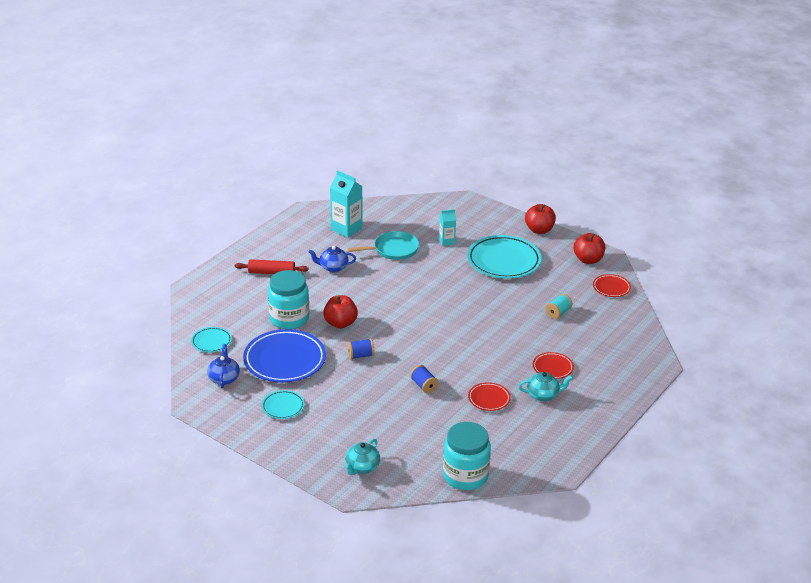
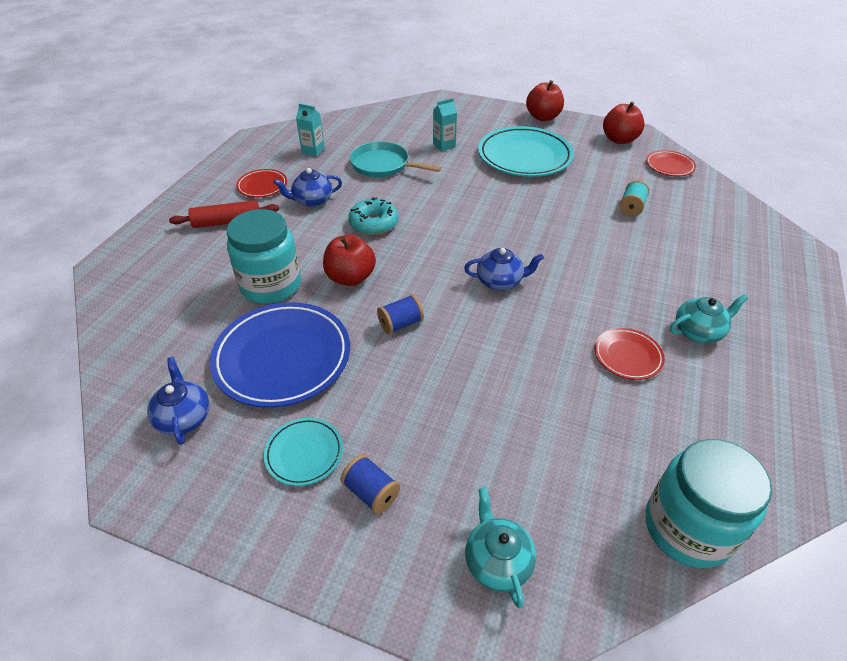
camera: 15 degrees left, 10 degrees up
turquoise plate [191,327,232,353] -> none
turquoise carton [330,170,363,238] -> turquoise carton [296,103,325,157], size x0.58
turquoise teapot [345,438,380,475] -> turquoise teapot turned 150 degrees clockwise [465,487,536,608]
turquoise pan [347,231,419,260] -> turquoise pan turned 120 degrees counterclockwise [350,142,441,178]
blue spool [410,365,439,394] -> blue spool moved to [341,455,400,514]
red plate [533,352,574,379] -> red plate moved to [236,169,287,198]
none -> turquoise donut [349,197,399,235]
none -> blue teapot [464,248,544,290]

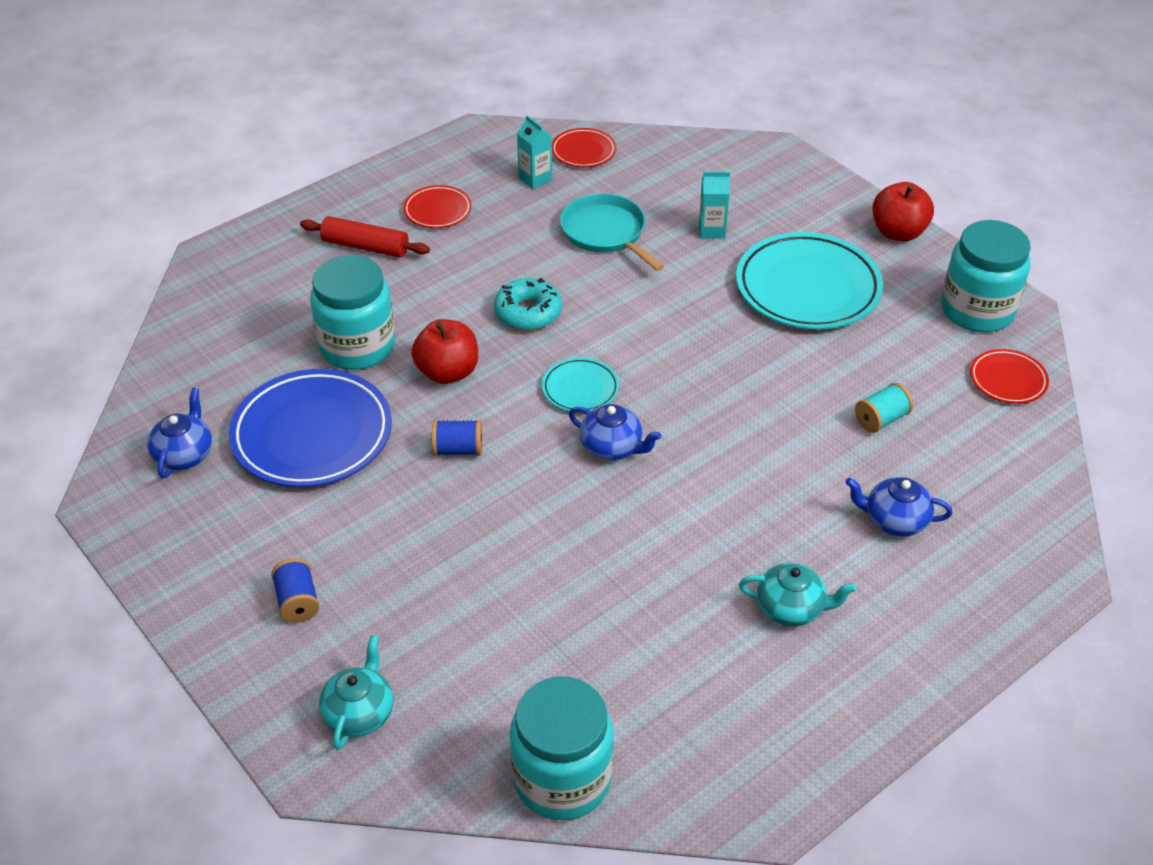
camera: 30 degrees right, 0 degrees up
turquoise plate [264,418,343,486] -> turquoise plate moved to [542,357,619,413]
blue teapot [274,168,342,207] -> blue teapot moved to [845,477,953,537]
red plate [594,328,665,380] -> red plate moved to [552,128,616,167]
red apple [603,102,645,144] -> turquoise jar [941,220,1031,332]

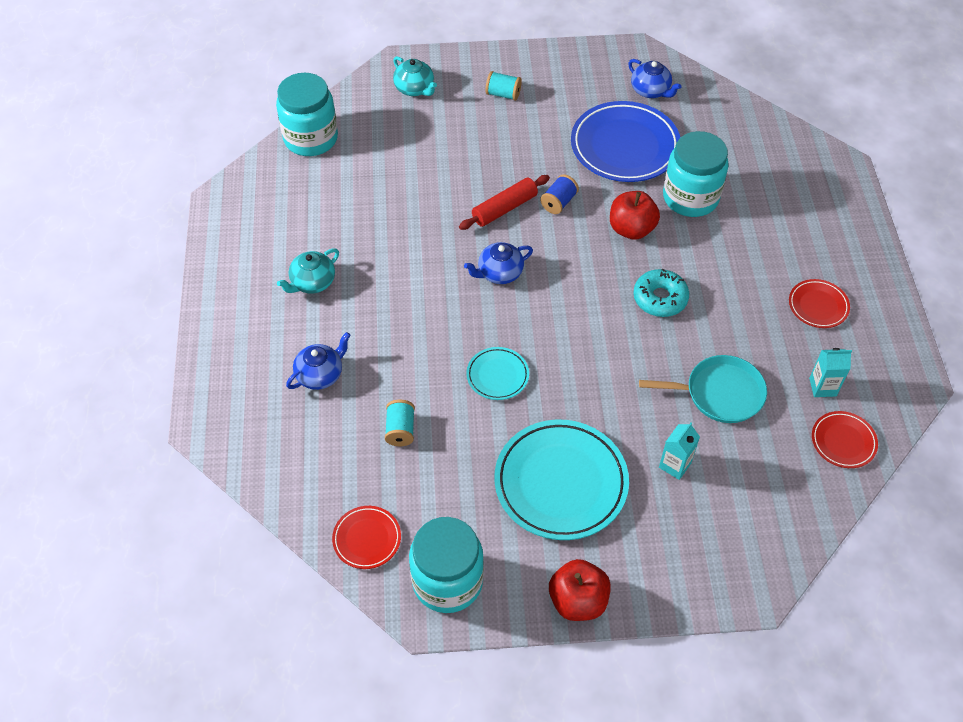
camera: 125 degrees right, 10 degrees up
blue spool [271,558,320,623] -> turquoise spool [485,71,522,101]
red rolling pin [300,216,430,257] -> red rolling pin moved to [459,175,550,230]
turquoise plate [542,357,619,413] -> turquoise plate moved to [466,347,529,400]

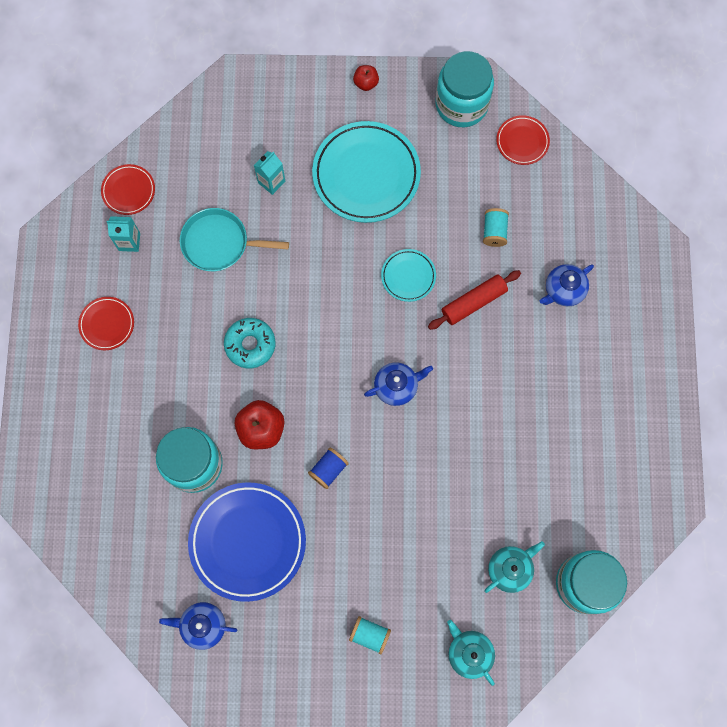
camera: 175 degrees left, 20 degrees up
turquoise teapot [277,248,339,294] -> turquoise teapot moved to [484,541,545,593]
red rolling pin [459,175,550,230] -> red rolling pin moved to [428,270,521,330]
red apple [549,559,611,621] -> red apple [353,65,379,91], size x0.56
blue teapot [628,59,682,98] -> blue teapot turned 45 degrees counterclockwise [159,602,237,650]

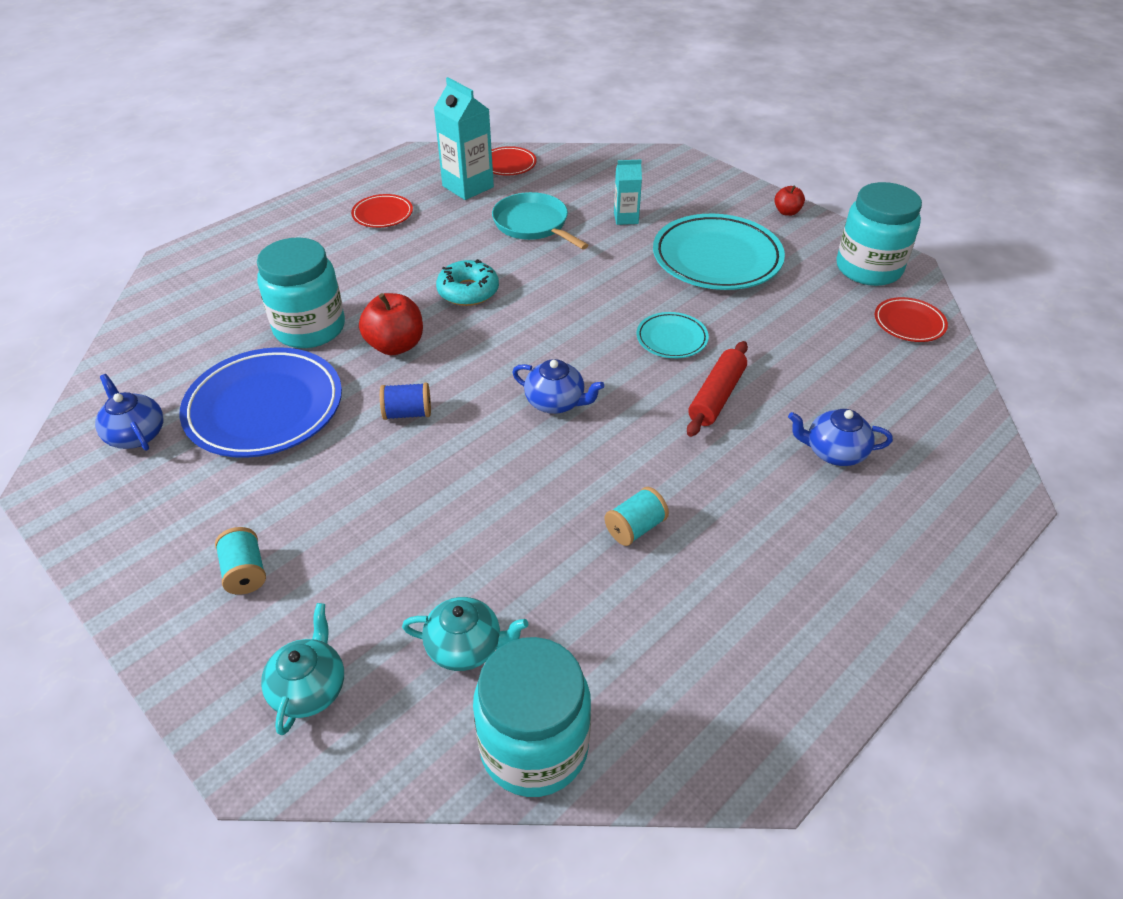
camera: 45 degrees right, 30 degrees down
turquoise carton [107,216,140,252] -> turquoise carton [434,77,494,200], size x1.73
red rolling pin [428,270,521,330] -> red rolling pin turned 75 degrees counterclockwise [687,341,748,437]
turquoise spool [483,208,509,247] -> turquoise spool moved to [605,487,669,546]

